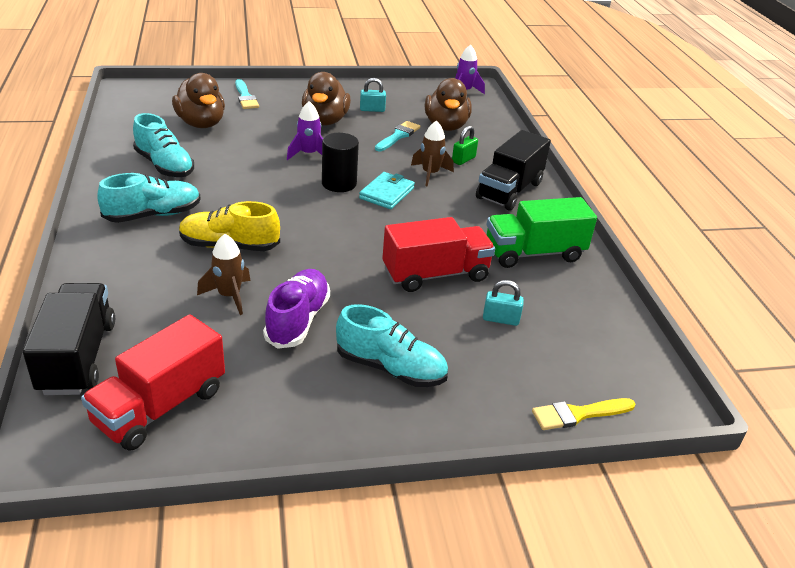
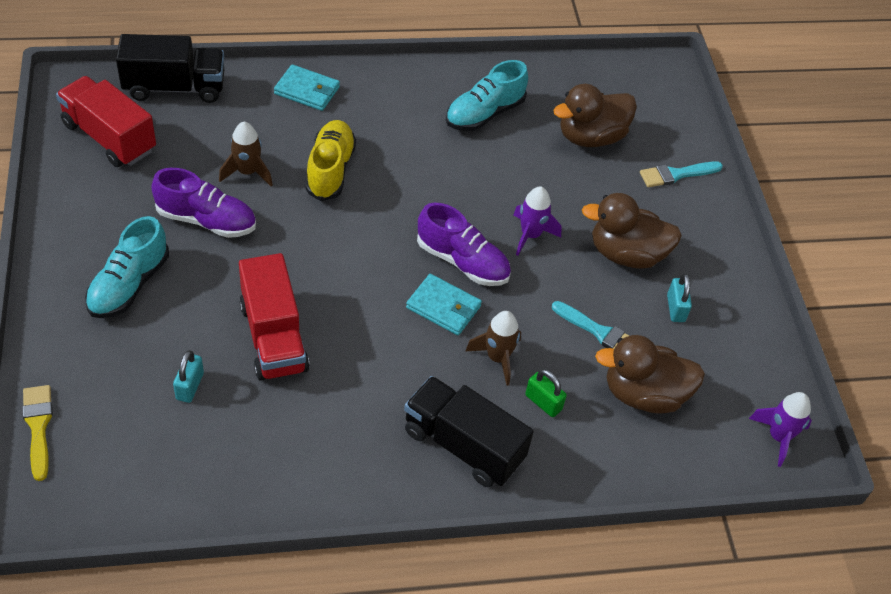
camera: 90 degrees right, 15 degrees up
turquoise shoe [97,173,201,223] -> none
black cylinder [322,133,359,192] -> purple shoe [417,203,511,286]
green truck [487,197,597,268] -> none
none -> turquoise wallet [274,64,340,111]

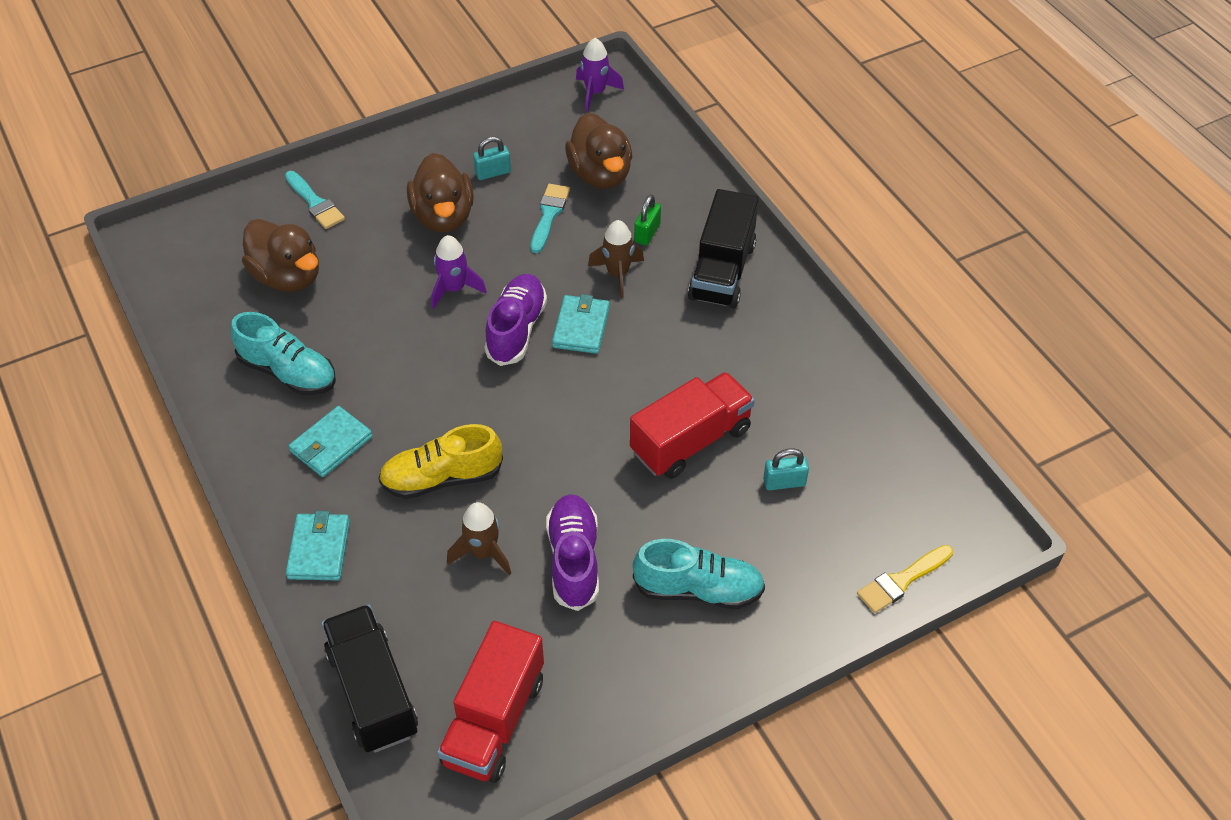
camera: 105 degrees left, 0 degrees up
none -> turquoise wallet [289,406,373,477]

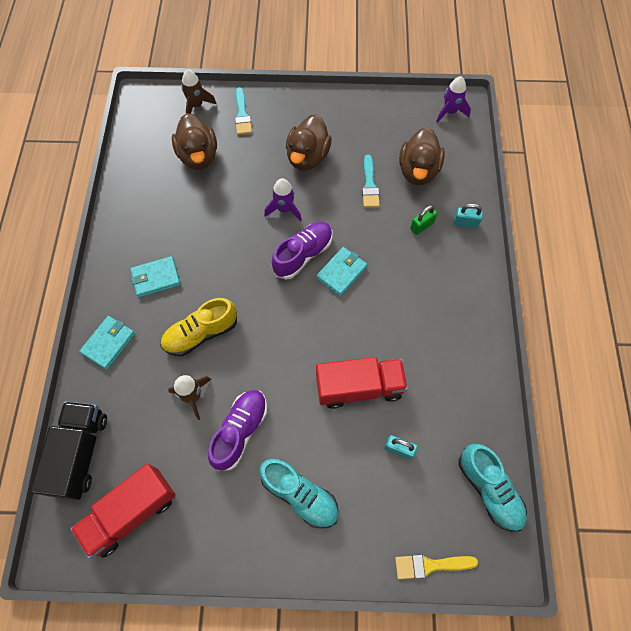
camera: 30 degrees right, 15 degrees up
turquoise shoe [231,312,336,395] -> turquoise shoe moved to [459,444,527,532]
yellow shoe [378,424,503,499] -> yellow shoe turned 45 degrees counterclockwise [161,298,237,356]
turquoise padlock [473,136,511,180] -> turquoise padlock moved to [453,204,483,228]
turquoise brush [531,184,570,253] -> turquoise brush turned 135 degrees clockwise [362,155,380,208]
brown rocket [588,220,644,298] -> brown rocket moved to [181,69,217,114]
black truck [688,189,759,309] -> none

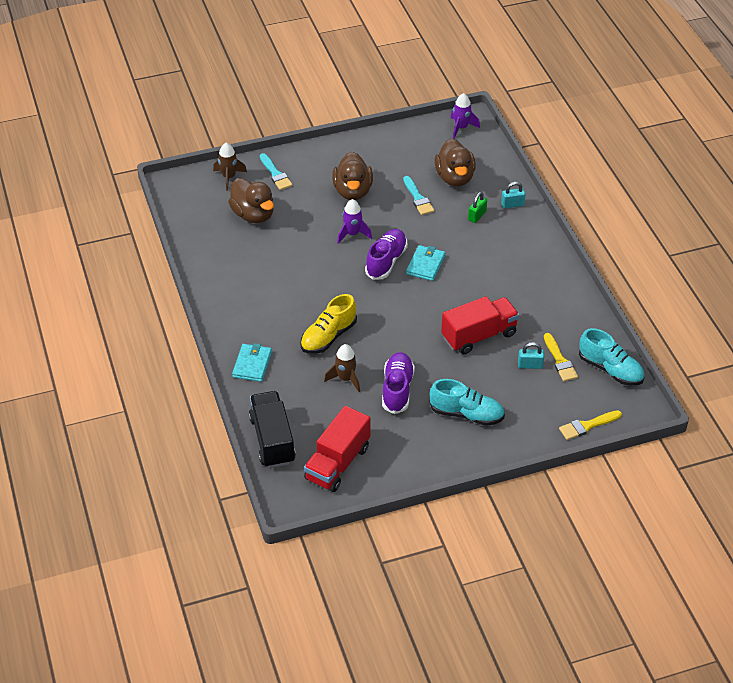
camera: 20 degrees left, 20 degrees down
turquoise wallet [130,256,181,298] -> none
none -> yellow brush [544,333,578,381]

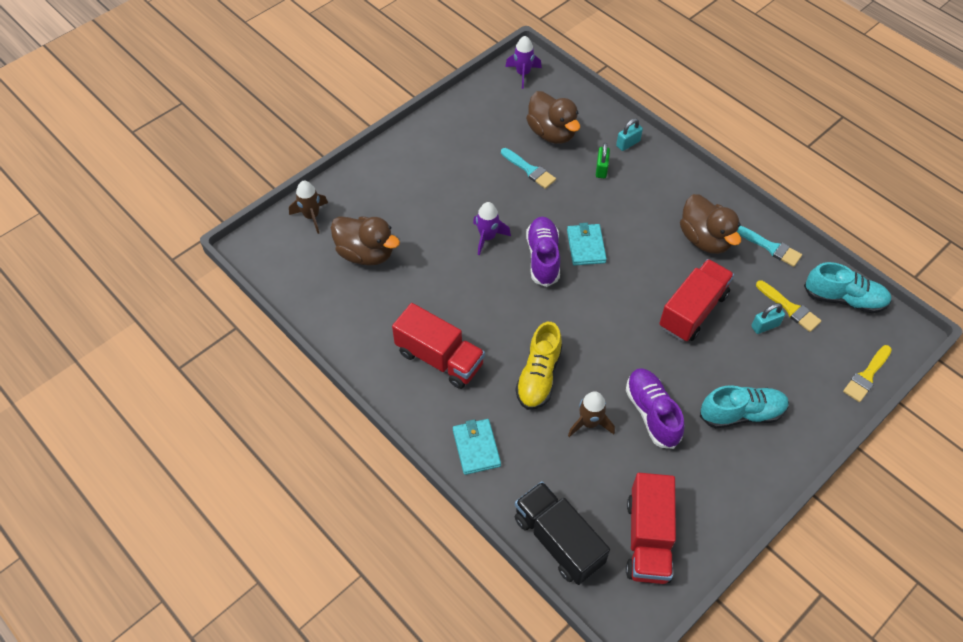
camera: 25 degrees left, 10 degrees up
turquoise brush [260,153,293,190] -> turquoise brush moved to [737,226,802,267]
brown duck [332,152,373,200] -> brown duck moved to [680,194,741,254]
none -> red truck [392,303,485,389]

